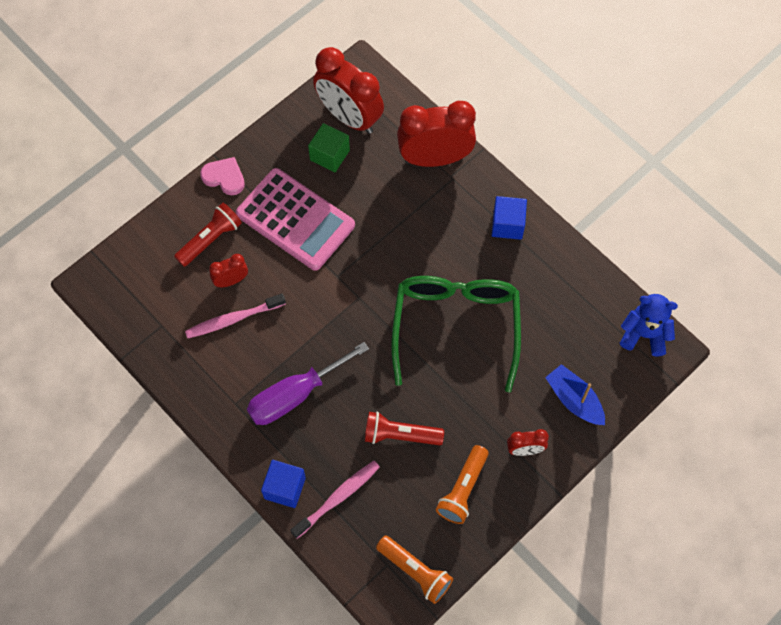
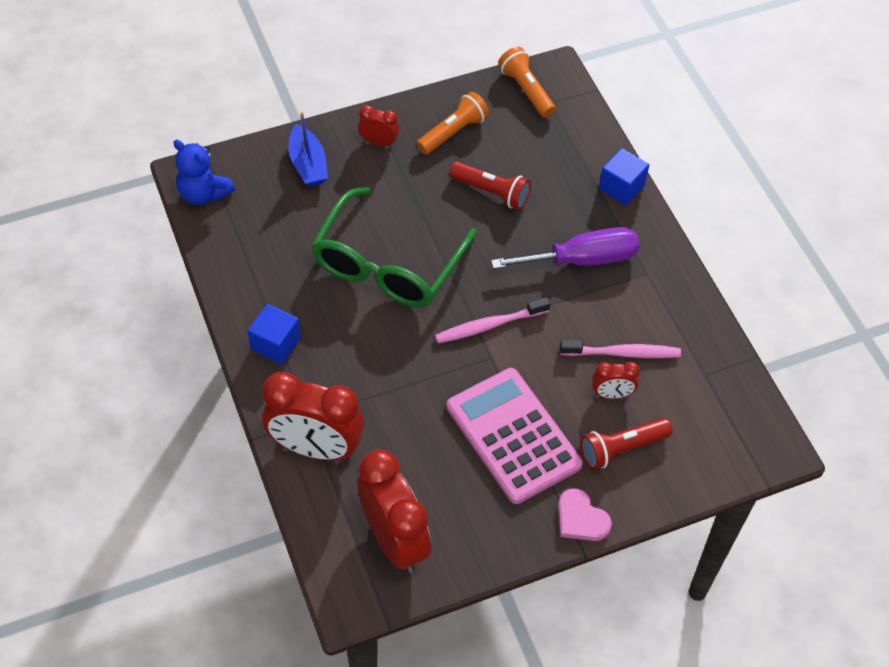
camera: 160 degrees left, 10 degrees down
pink toothbrush [290,461,380,539] -> pink toothbrush moved to [435,297,550,343]
green cube [308,123,350,172] -> none

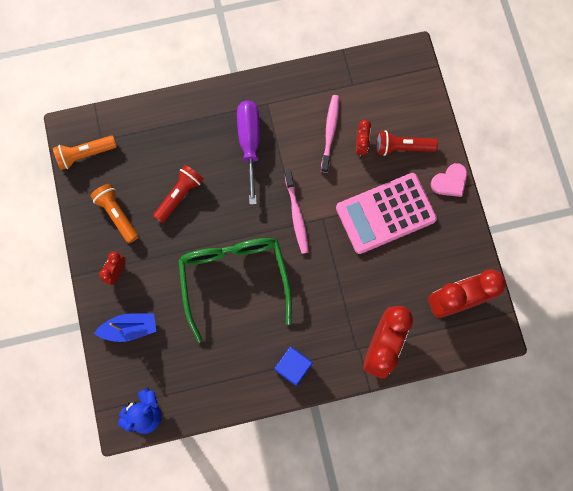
camera: 80 degrees left, 20 degrees up
green glasses [311,187,477,308] -> green glasses turned 135 degrees counterclockwise [178,238,292,343]
red flashlight [581,418,672,470] -> red flashlight turned 105 degrees clockwise [376,130,438,156]
blue cube [599,148,649,206] -> none

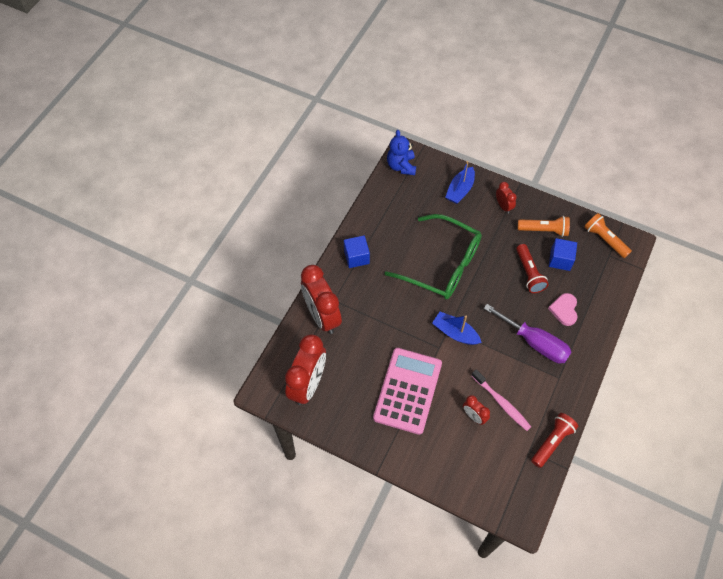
camera: 130 degrees right, 15 degrees down
orange flashlight [53,135,117,170] -> orange flashlight turned 60 degrees counterclockwise [584,213,632,258]
pink toothbrush [285,171,309,254] -> blue boat [432,312,482,345]
red flashlight [376,130,438,156] -> red flashlight moved to [531,413,578,468]
pink heart [431,163,467,197] -> pink heart moved to [548,293,578,326]
none -> blue cube [549,238,577,271]

